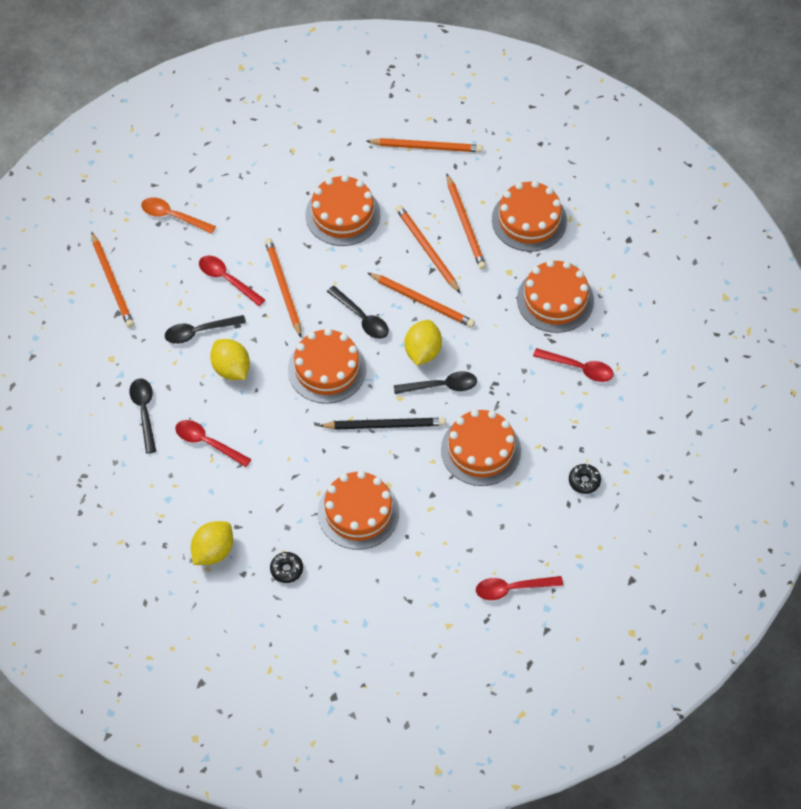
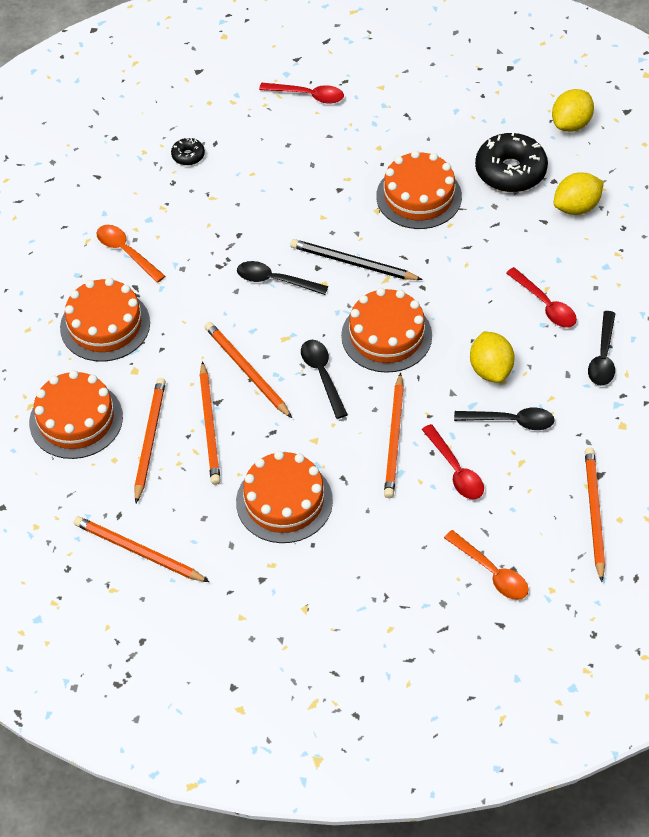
camera: 155 degrees left, 5 degrees down
black donut [270,552,303,583] -> black donut [475,131,548,192], size x2.12
yellow lemon [405,320,442,366] -> yellow lemon moved to [552,89,594,132]
orange cake [441,409,521,486] -> none
red spoon [533,348,614,382] -> orange spoon [96,225,165,283]

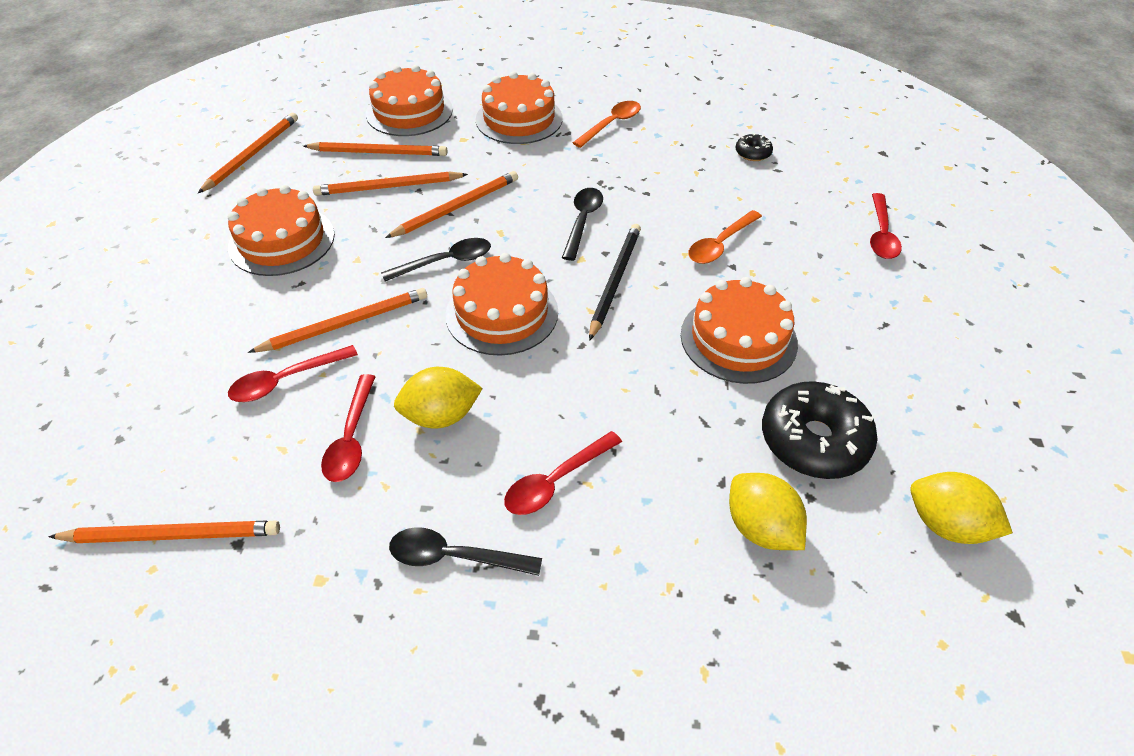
camera: 85 degrees right, 5 degrees down
orange pencil [384,372,404,498] -> orange pencil turned 150 degrees clockwise [248,288,427,353]
orange spoon [444,530,529,600] -> orange spoon moved to [688,210,762,264]
black spoon [454,407,555,430] -> red spoon [321,374,376,482]

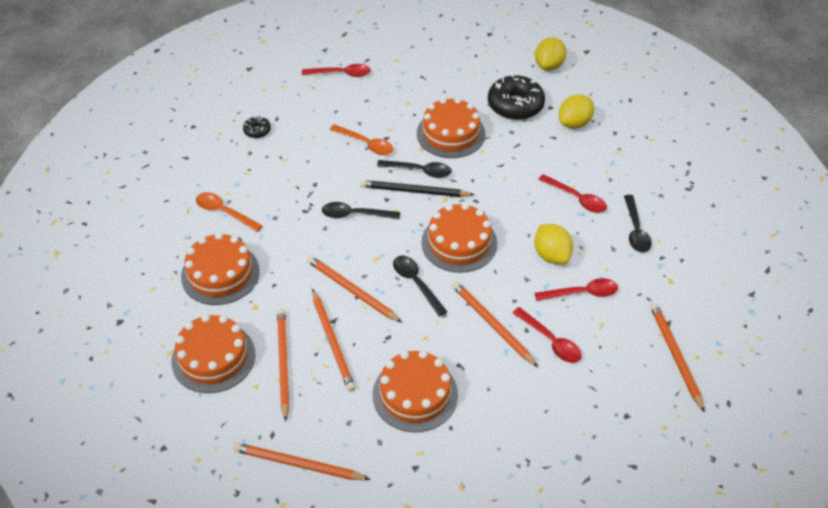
camera: 100 degrees left, 0 degrees up
none -> black spoon [377,160,452,178]

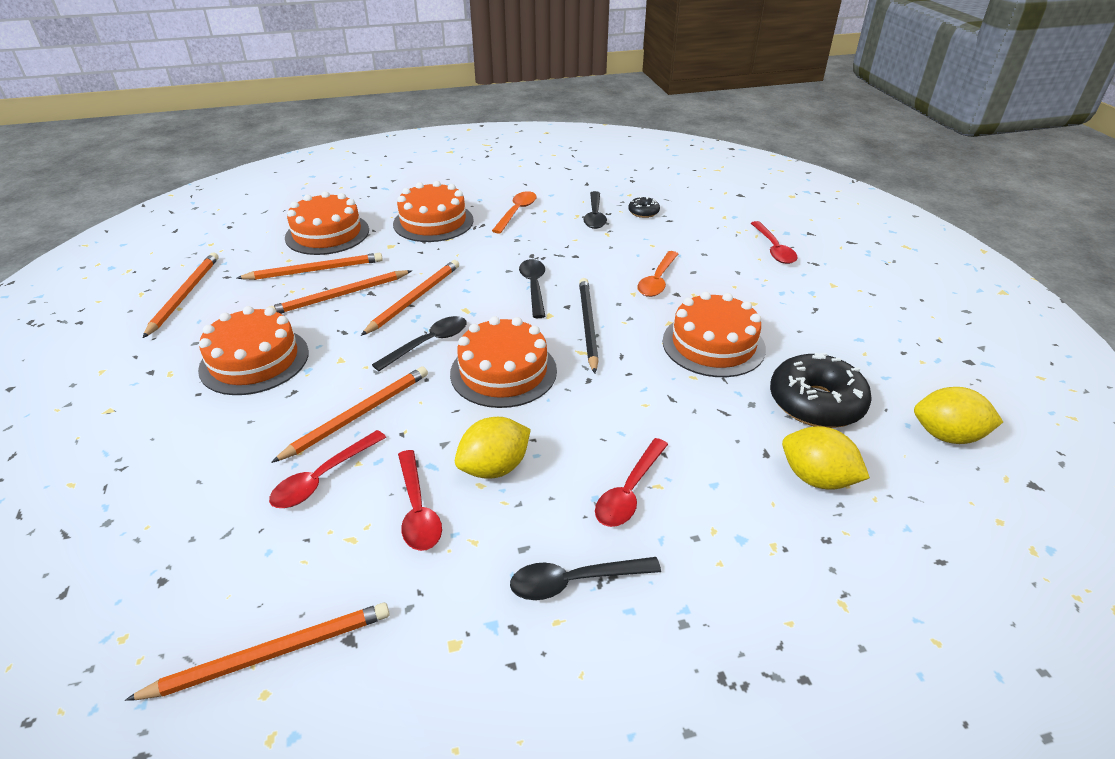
camera: 80 degrees right, 10 degrees down
black spoon [377,160,452,178] -> black spoon moved to [583,191,607,229]

